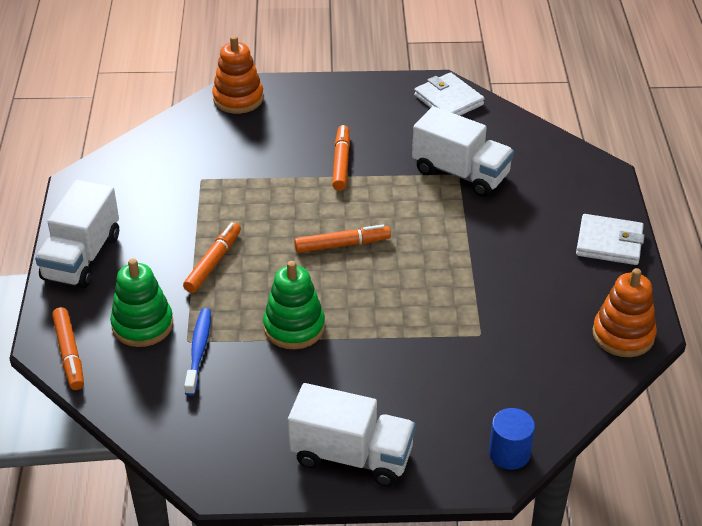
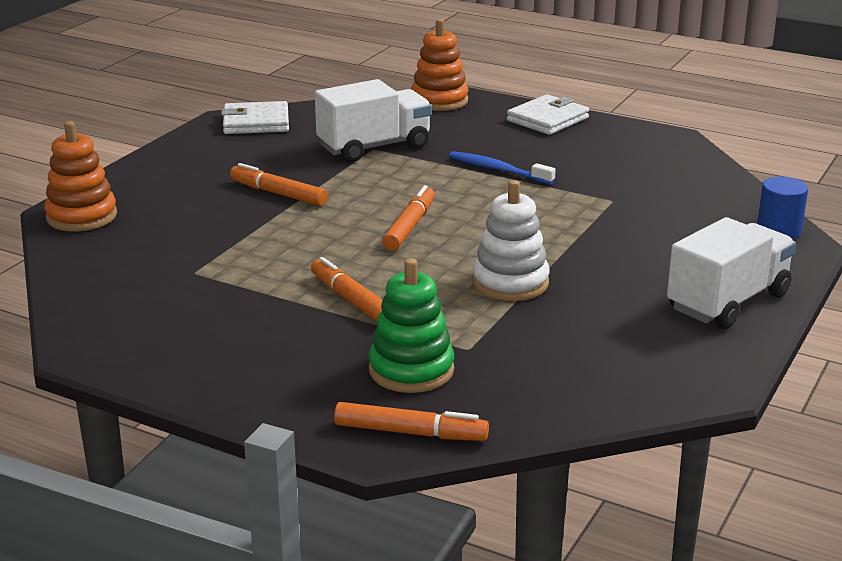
camera: 60 degrees left, 15 degrees down
white truck [35,180,119,288] -> none
blue toothbrush [184,308,211,396] -> blue toothbrush moved to [449,151,556,185]
green stacking toy [263,261,325,349] -> white stacking toy [472,180,550,301]
orange stacking toy [593,268,657,357] -> orange stacking toy moved to [411,19,469,111]

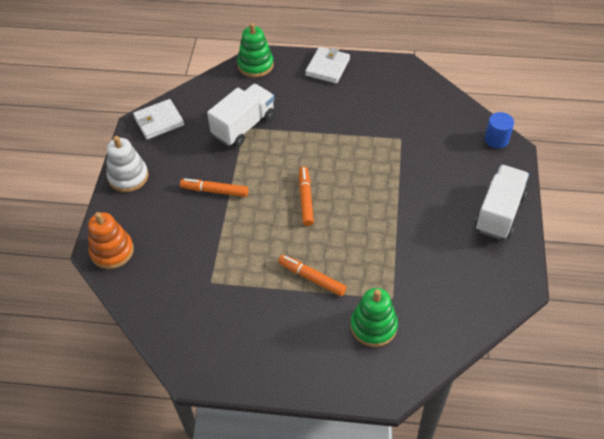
camera: 20 degrees left, 25 degrees up
orange marker [334,402,489,441] -> none
orange stacking toy [411,19,469,111] -> green stacking toy [237,23,274,78]
blue toothbrush [449,151,556,185] -> none
white stacking toy [472,180,550,301] -> white stacking toy moved to [107,136,149,192]

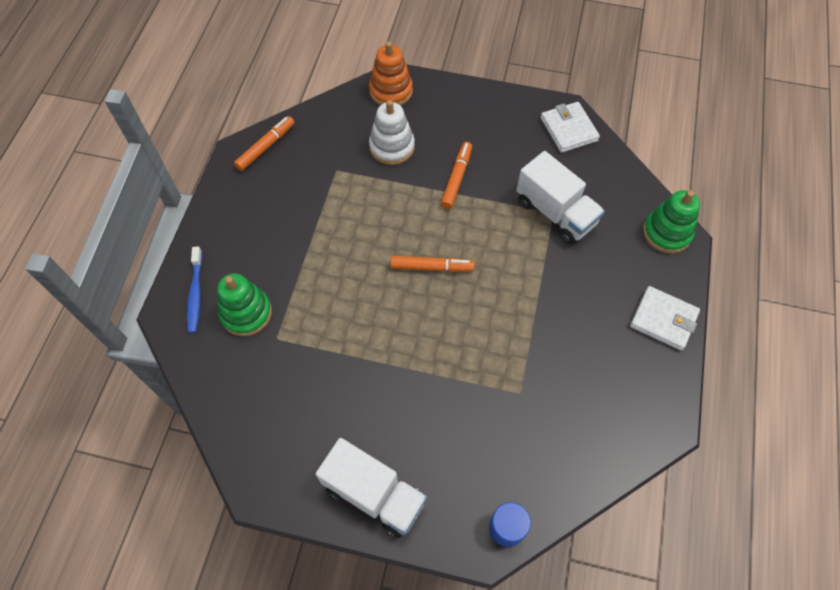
camera: 95 degrees right, 10 degrees up
white stacking toy [107,136,149,192] -> white stacking toy moved to [369,100,415,165]
orange marker [278,255,346,296] -> orange marker moved to [234,116,295,171]
none -> blue toothbrush [187,246,202,333]

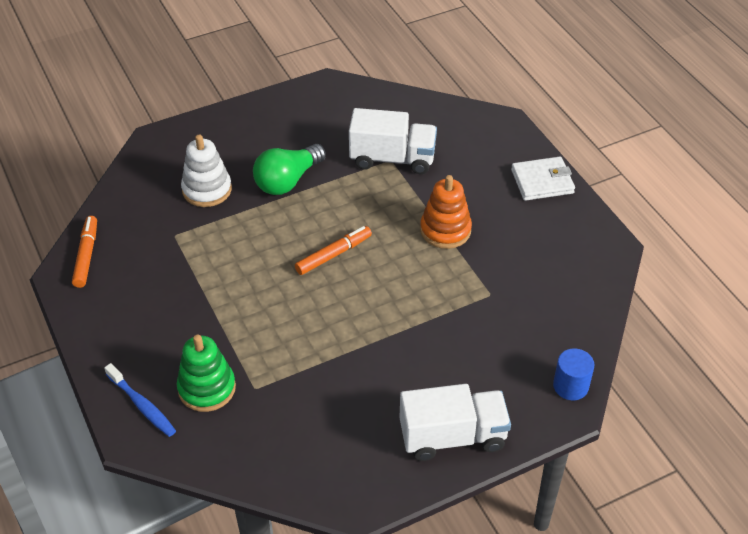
camera: 40 degrees left, 15 degrees down
orange stacking toy [369,41,413,106] -> orange stacking toy moved to [420,175,472,249]
orange marker [441,142,472,209] -> green light bulb [253,144,326,195]
white wallet [541,102,600,153] -> none
green stacking toy [643,190,700,254] -> none

